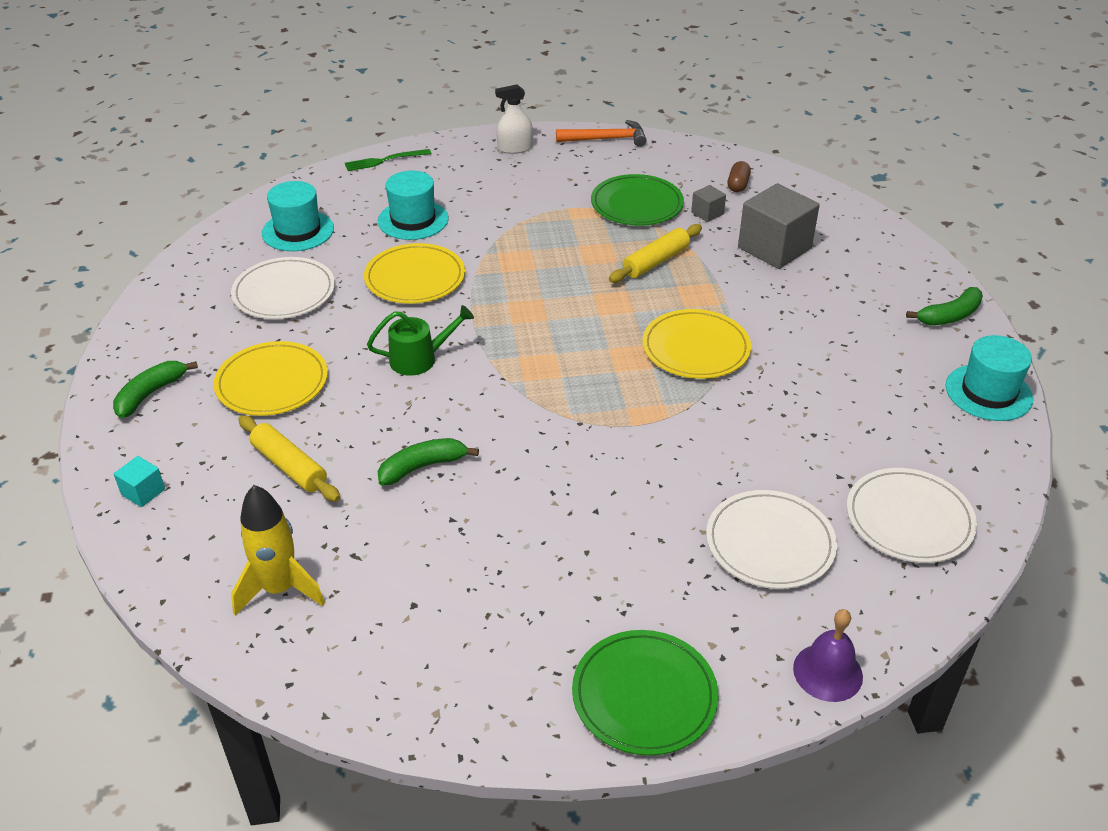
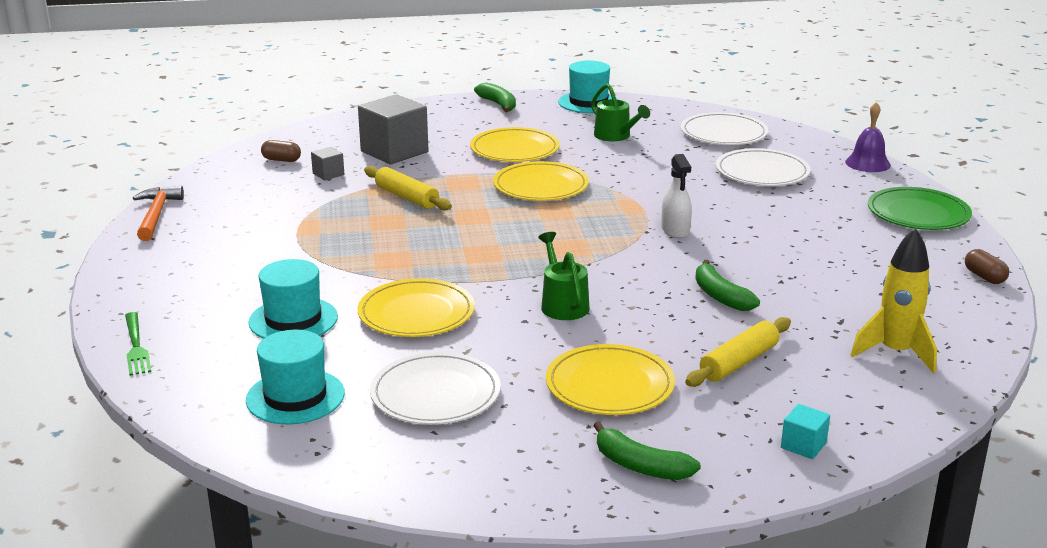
camera: 90 degrees left, 15 degrees down
white spray bottle [495,84,533,154] -> white spray bottle moved to [661,154,692,238]
green plate [591,174,684,226] -> none
none -> yellow plate [470,127,560,162]
none -> green watering can [591,84,650,141]
none -> brown capsule [965,249,1009,284]

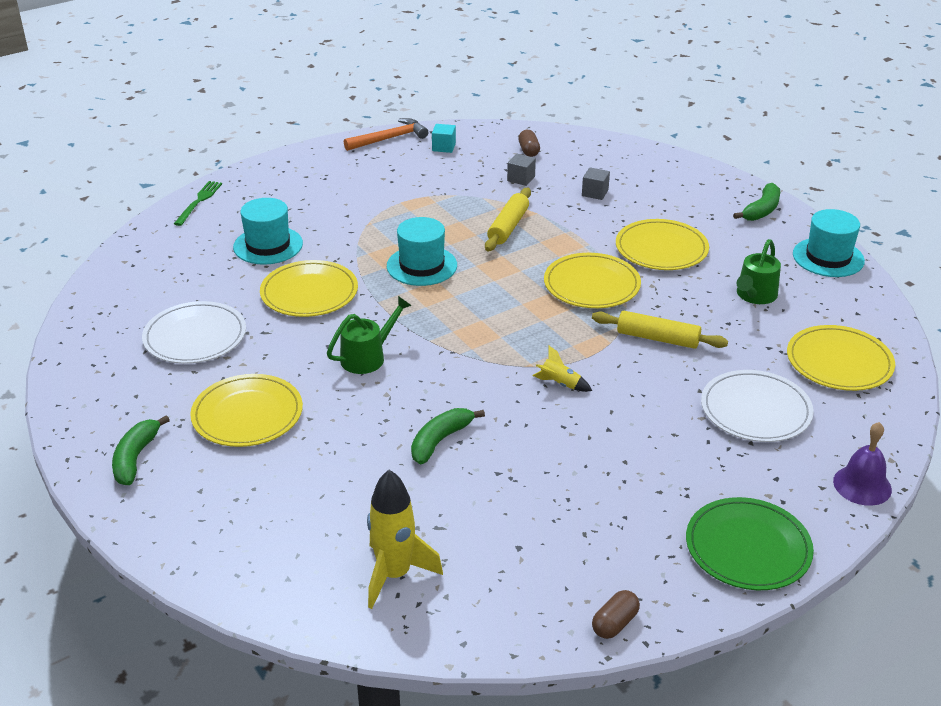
camera: 65 degrees right, 10 degrees up
green fork [125,312,151,376] -> green fork turned 150 degrees clockwise [174,181,222,226]
turquoise hat [246,330,345,424] -> turquoise hat moved to [387,217,457,286]
grey cube [358,94,429,164] -> grey cube [582,167,610,200], size x0.46
white spray bottle [661,154,692,238] -> yellow rocket [533,346,592,392]
white plate [681,112,768,145] -> yellow plate [787,325,895,391]
yellow rolling pin [685,317,791,387] -> yellow rolling pin moved to [592,311,728,349]
turquoise cube [781,404,830,459] -> turquoise cube moved to [432,124,456,153]

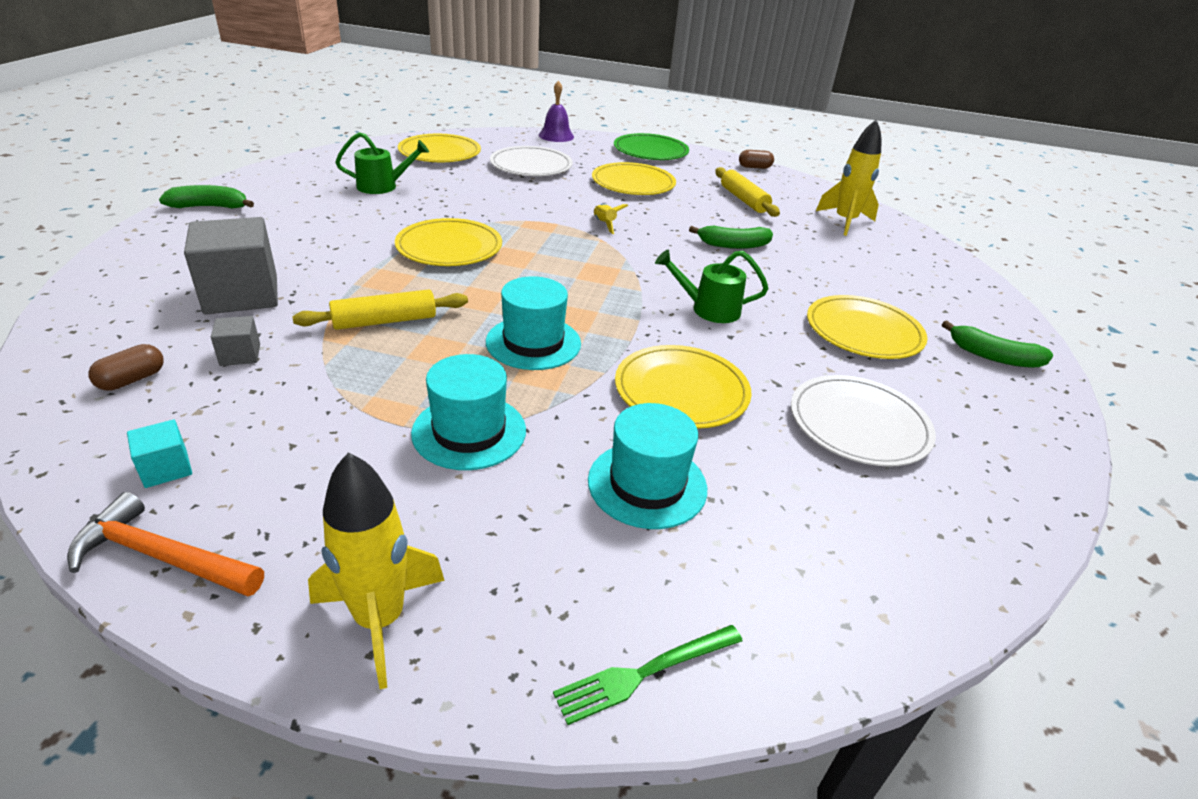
camera: 135 degrees left, 0 degrees up
green banana [112,415,170,485] -> green banana turned 60 degrees clockwise [942,320,1053,368]
grey cube [582,167,610,200] -> grey cube [184,217,278,314], size x2.18
yellow rolling pin [592,311,728,349] -> yellow rolling pin moved to [715,167,780,217]
yellow plate [616,219,709,270] -> yellow plate moved to [592,162,676,195]
turquoise hat [793,209,865,277] -> turquoise hat moved to [411,354,526,470]
none -> yellow rocket [308,452,445,689]

